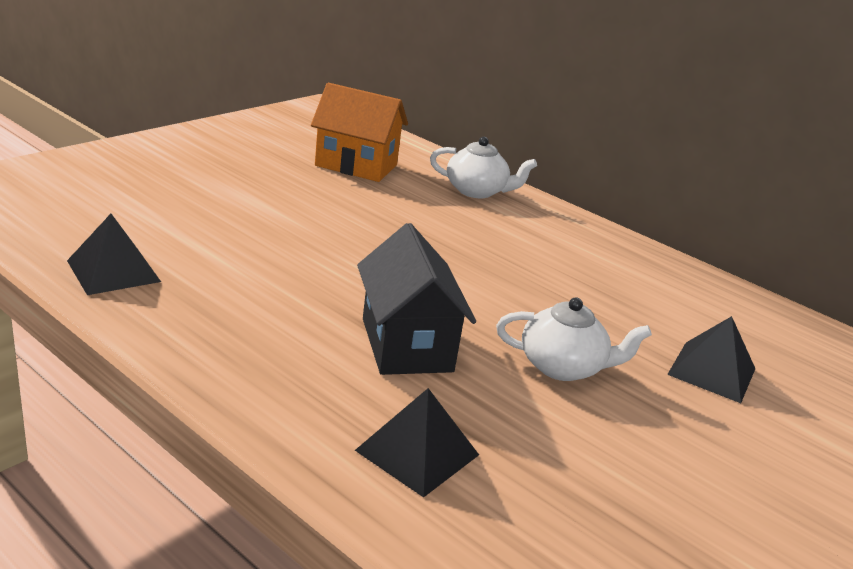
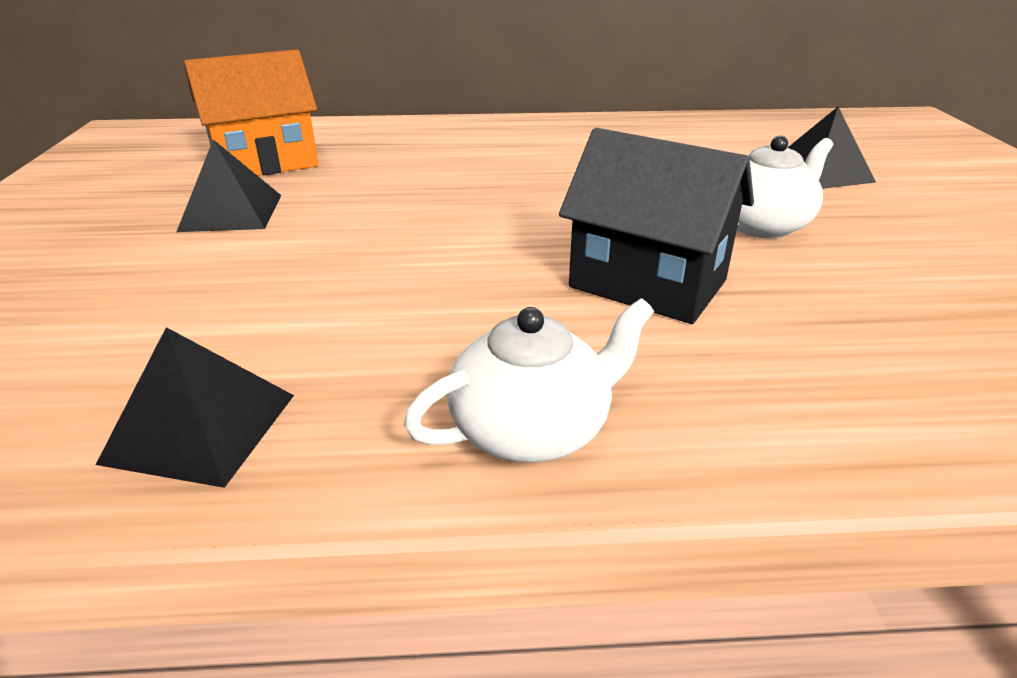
camera: 40 degrees left, 5 degrees up
black pyramid [355,388,479,498] -> black pyramid moved to [177,139,281,232]
white teapot [430,137,537,198] -> white teapot moved to [404,298,654,463]

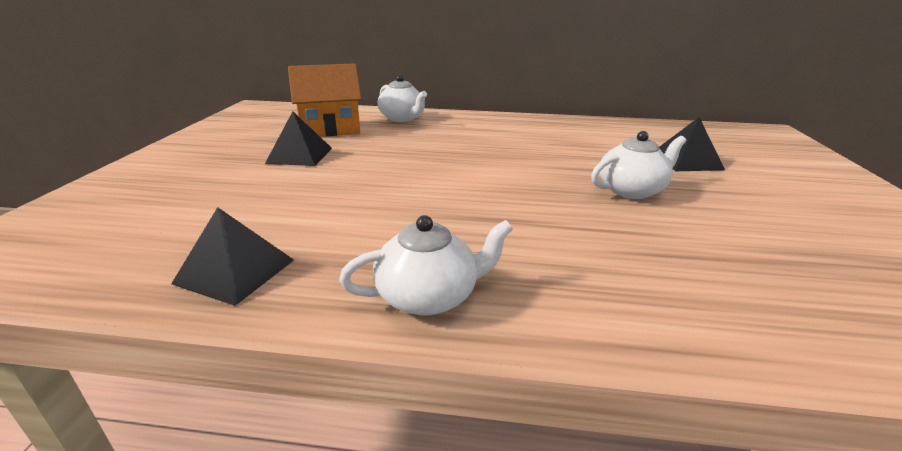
camera: 10 degrees right, 5 degrees down
black house [559,128,754,324] -> none
none -> white teapot [378,75,427,122]

